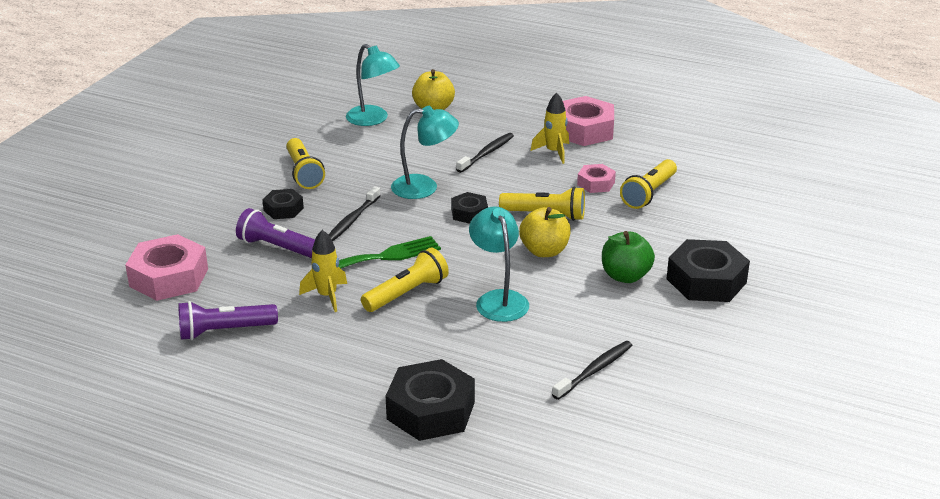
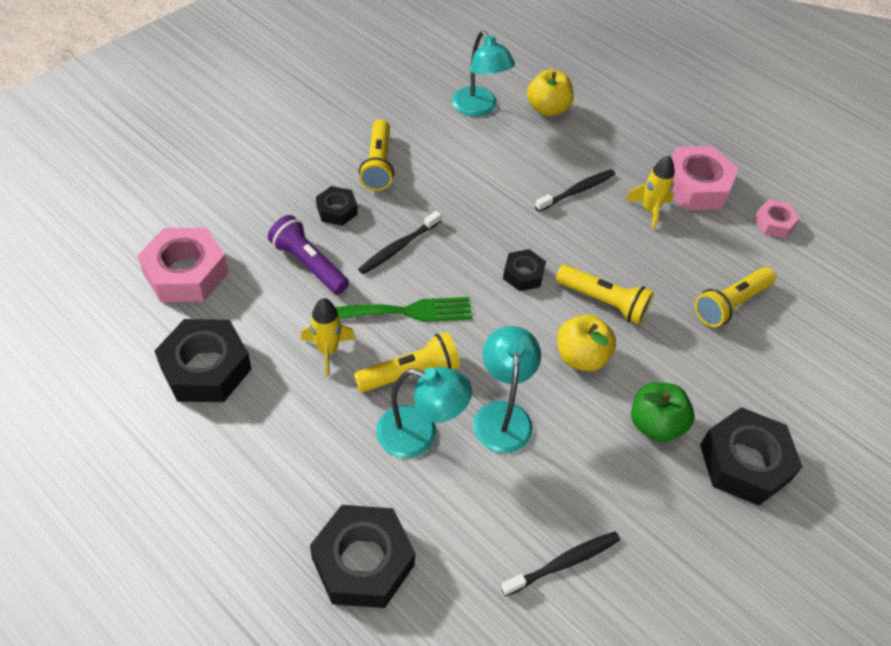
camera: 15 degrees right, 20 degrees up
purple flashlight [179,301,278,340] -> black nut [155,319,251,402]
turquoise lamp [391,106,459,199] -> turquoise lamp moved to [376,367,472,458]
pink nut [577,164,616,193] -> pink nut moved to [754,199,800,238]

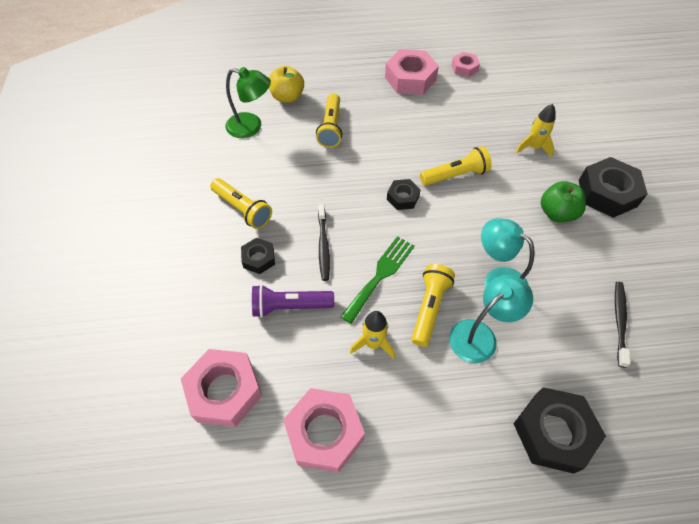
camera: 45 degrees left, 5 degrees up
black nut [155,319,251,402] -> pink nut [283,388,365,473]
turquoise lamp [452,31,515,116] -> green lamp [225,67,271,138]
black toothbrush [535,169,615,212] -> none
yellow apple [557,314,616,371] -> none
yellow rocket [625,155,674,230] -> yellow rocket moved to [516,104,556,158]
yellow flashlight [695,267,776,327] -> yellow flashlight moved to [316,93,342,148]

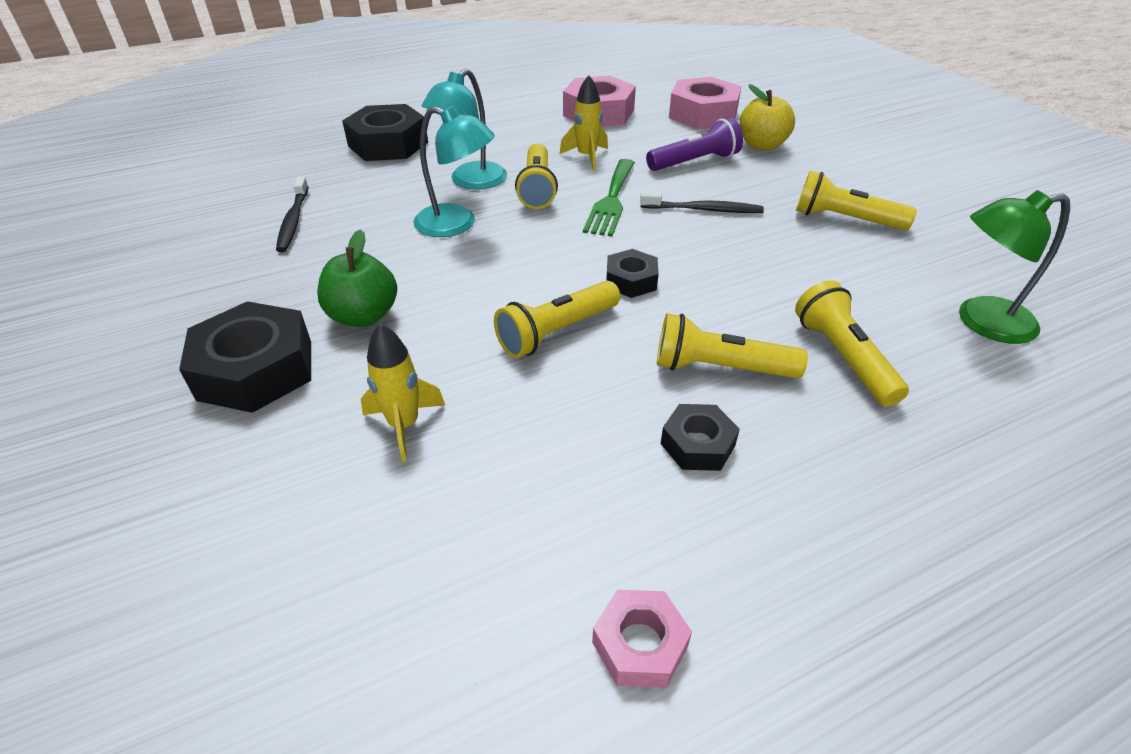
camera: 160 degrees right, 15 degrees down
black nut [241,238,275,274] -> black nut moved to [661,404,740,471]
yellow apple [269,66,304,103] -> yellow apple moved to [740,84,795,151]
black toothbrush [318,204,330,281] -> black toothbrush turned 120 degrees clockwise [640,192,764,213]
pink nut [385,49,439,95] -> none
none -> yellow flashlight [657,313,808,378]

